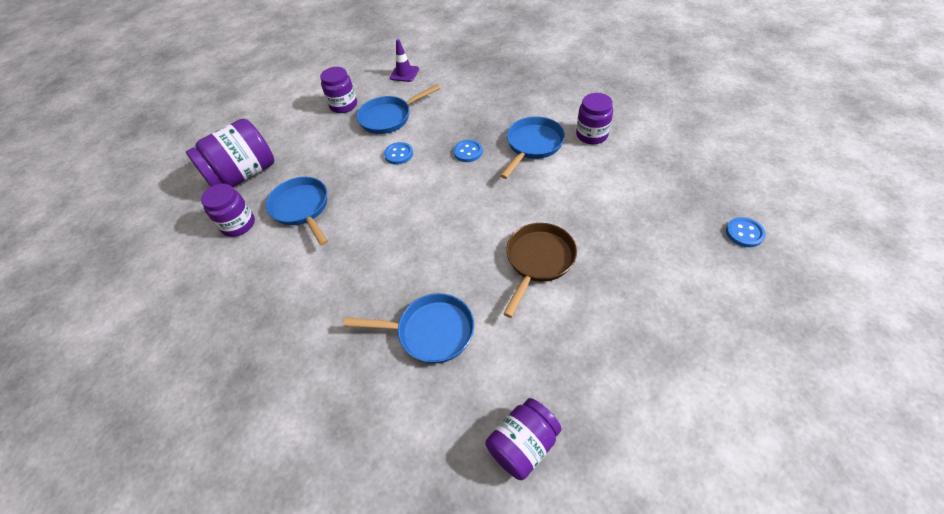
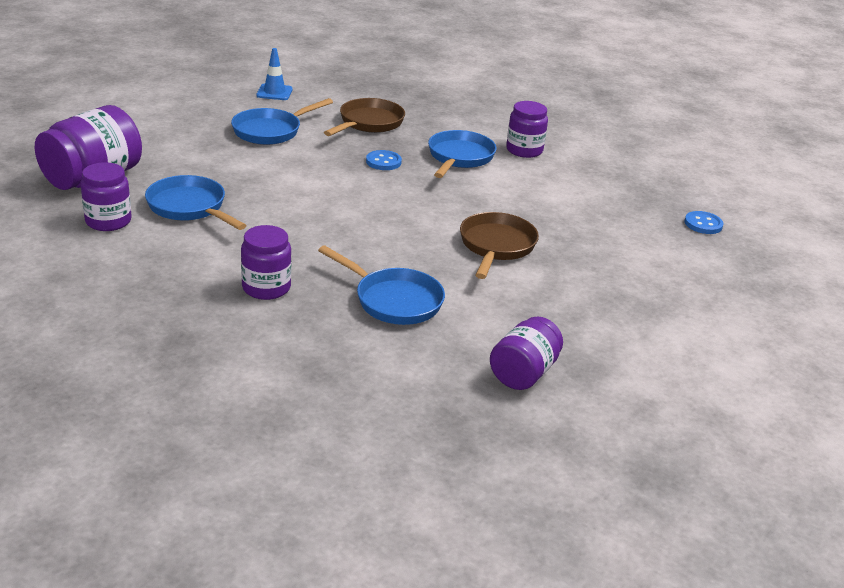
camera: 20 degrees left, 20 degrees down
purple jar [320,67,357,113] -> purple jar moved to [241,225,291,300]
blue pan [343,293,474,364] -> blue pan turned 45 degrees clockwise [318,245,445,325]
blue button [384,142,413,165] -> none
purple traffic cone [390,39,419,82] -> blue traffic cone [257,48,293,100]
none -> brown pan [324,98,405,136]

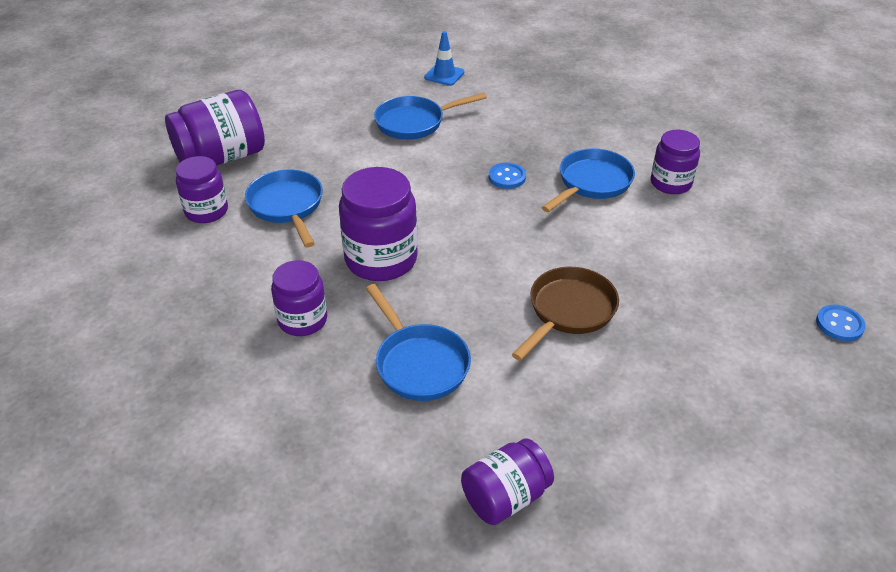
camera: 25 degrees right, 10 degrees up
brown pan [324,98,405,136] -> none
none -> purple jar [339,167,418,281]

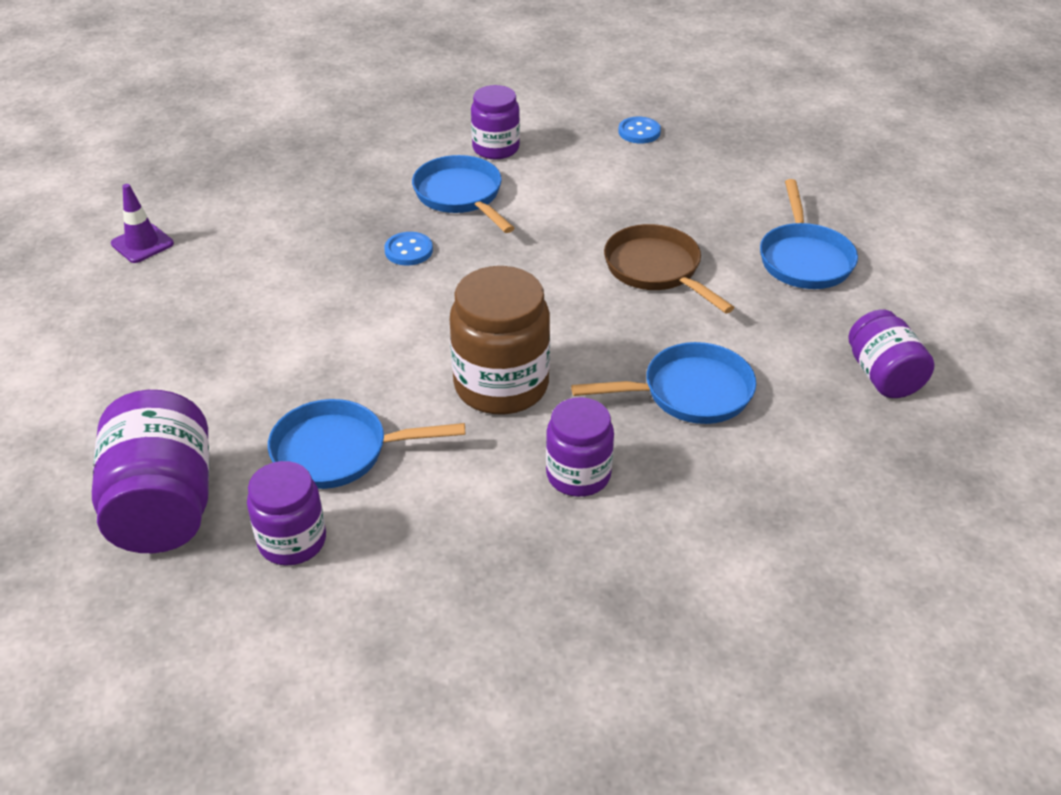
camera: 70 degrees left, 0 degrees up
purple jar [339,167,418,281] -> brown jar [450,266,550,414]
blue pan [374,93,487,140] -> blue pan moved to [760,179,858,289]
blue traffic cone [424,31,464,86] -> purple traffic cone [111,184,174,263]
blue button [816,305,866,341] -> blue button moved to [618,117,661,143]

